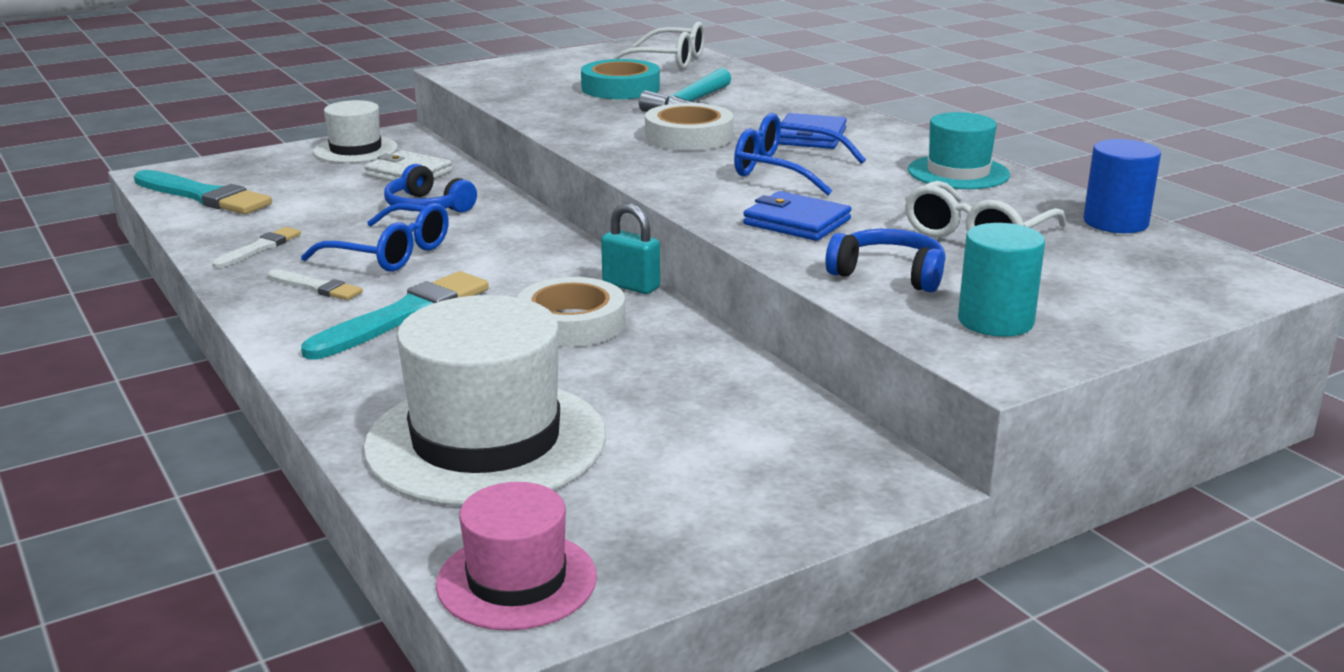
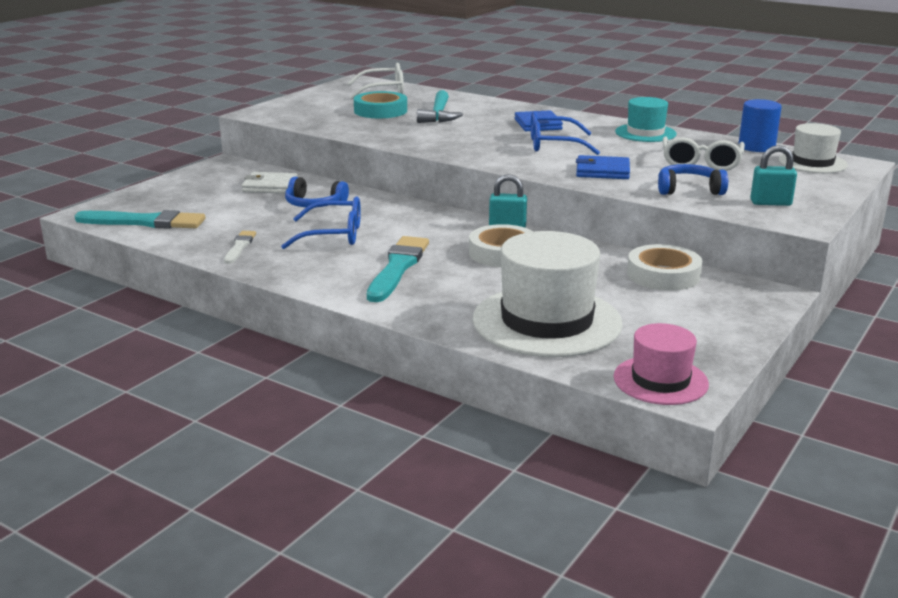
camera: 25 degrees left, 0 degrees up
white brush [267,269,363,300] -> none
white hat [313,100,398,163] -> white hat moved to [779,123,848,173]
white tape [645,103,733,151] -> white tape moved to [627,244,702,291]
turquoise cylinder [958,223,1045,337] -> turquoise padlock [750,145,797,206]

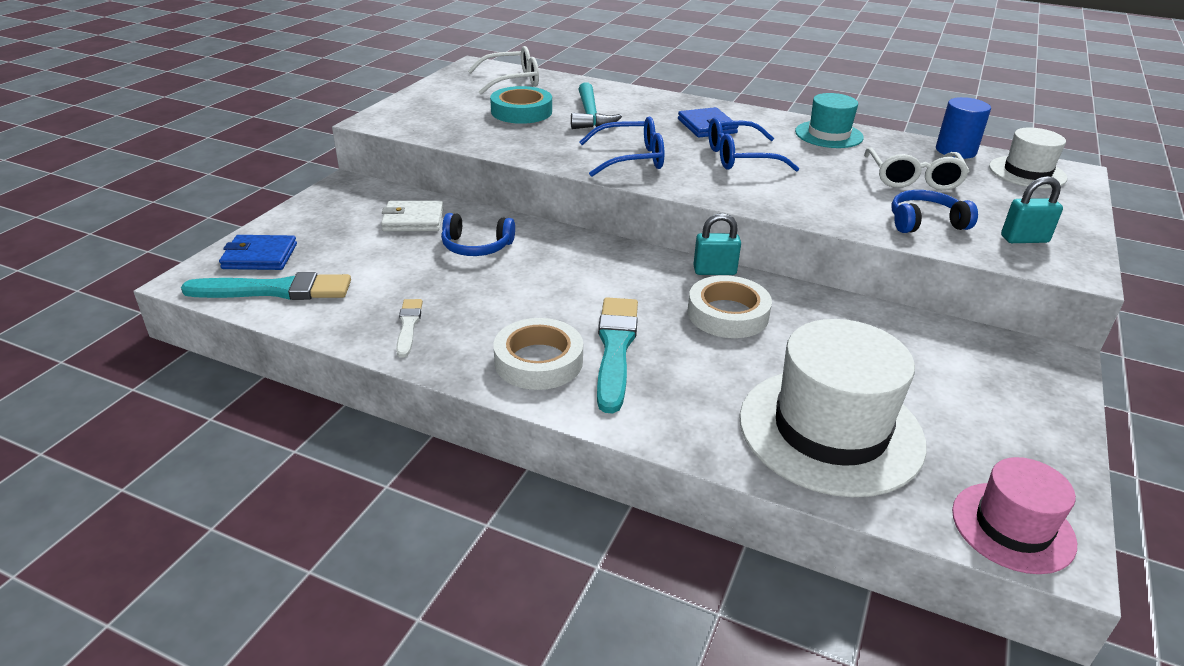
camera: 10 degrees left, 10 degrees up
blue glasses [281,196,361,249] -> blue glasses moved to [579,116,664,177]
blue wallet [576,155,630,179] -> blue wallet moved to [219,235,297,270]
white tape [627,244,702,291] -> white tape moved to [493,318,583,390]

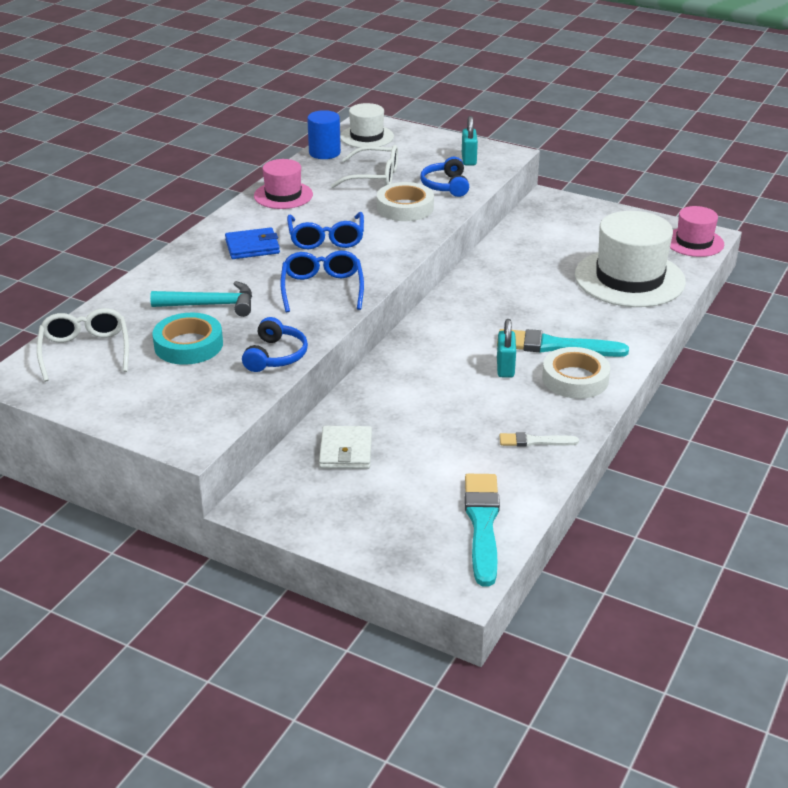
camera: 85 degrees left, 0 degrees up
blue wallet [219,235,297,270] -> none
blue headphones [441,213,515,256] -> blue headphones moved to [242,317,308,372]
white tape [688,275,772,338] -> white tape moved to [377,182,434,221]
turquoise padlock [693,213,741,275] -> turquoise padlock moved to [497,319,516,378]
turquoise hat [795,93,864,148] -> pink hat [254,159,313,209]

